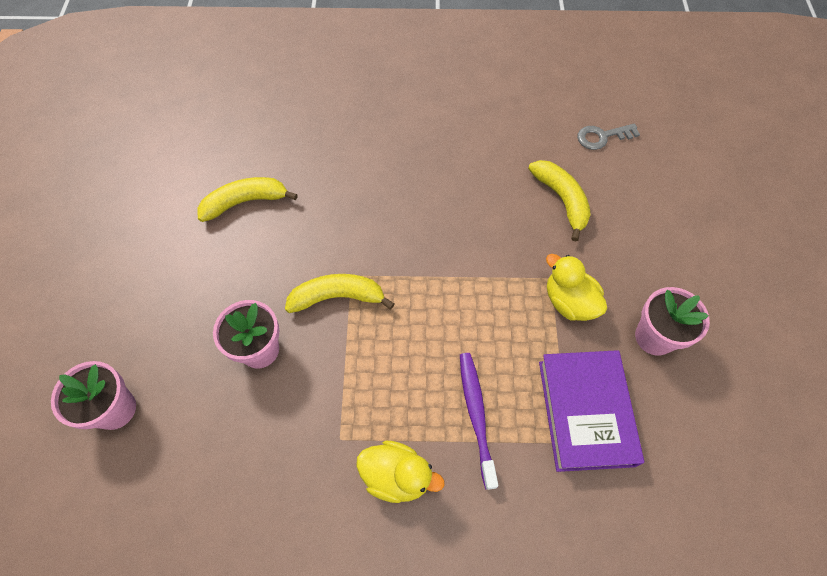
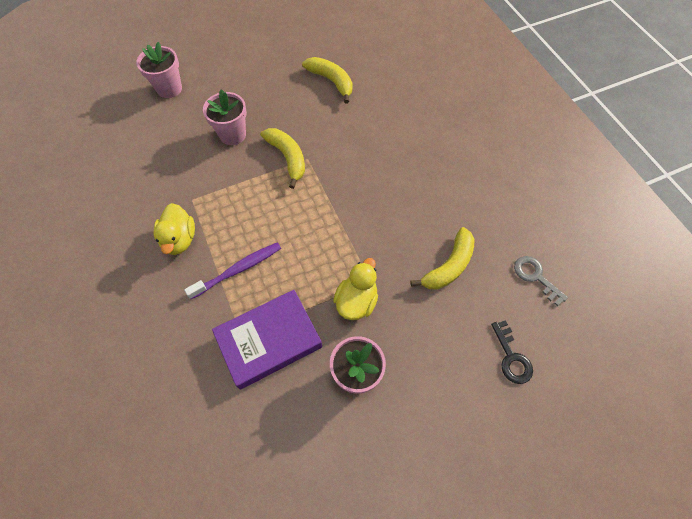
camera: 65 degrees right, 0 degrees up
none -> black key [491,320,533,384]

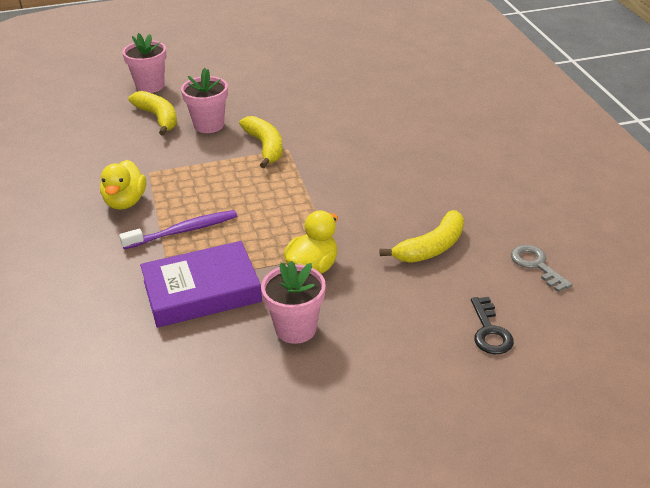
camera: 10 degrees right, 25 degrees down
yellow banana [302,57,353,103] -> yellow banana moved to [129,91,177,135]

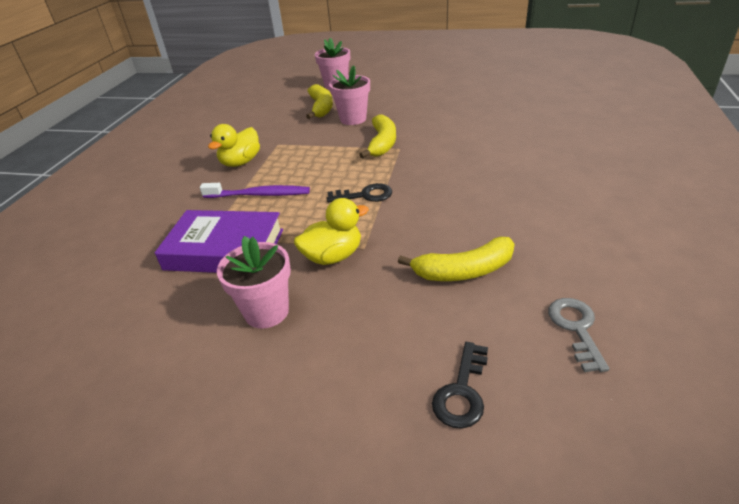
camera: 30 degrees right, 0 degrees up
none -> black key [327,183,392,202]

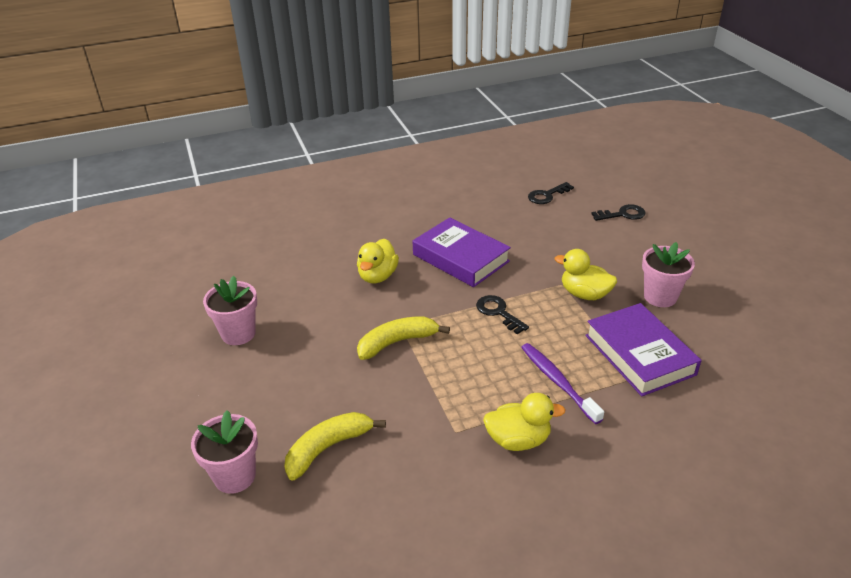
camera: 125 degrees left, 0 degrees up
pink flower pot [329,65,370,125] -> pink flower pot moved to [203,276,257,345]
yellow banana [398,237,515,281] -> none
grey key [548,298,609,372] -> black key [528,182,574,204]
none -> yellow duck [357,239,399,283]
none -> purple book [413,217,511,287]

